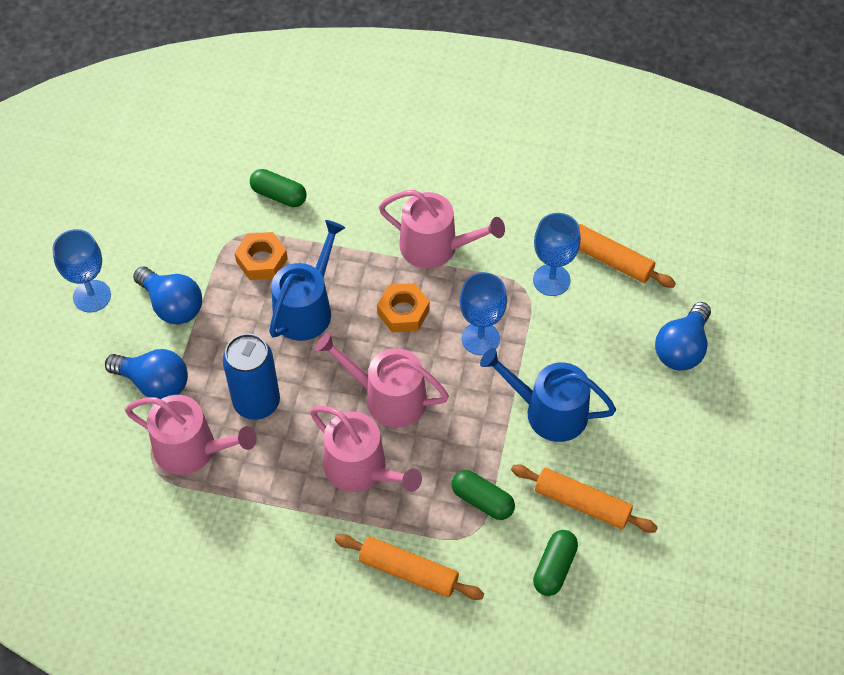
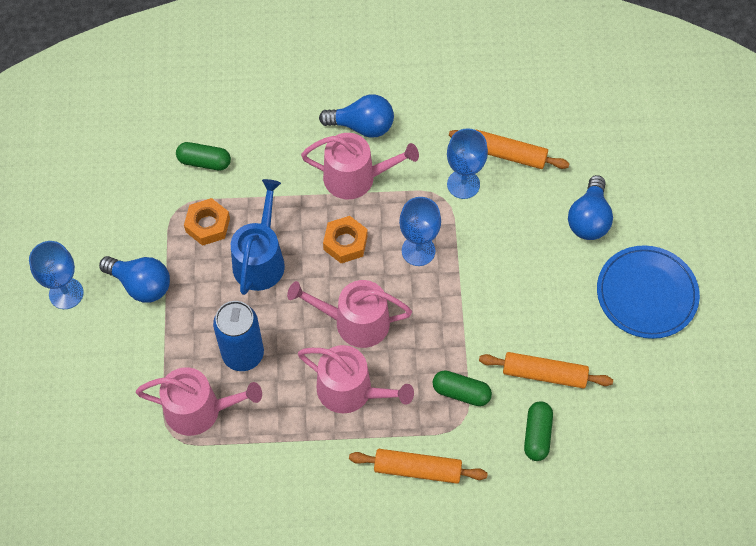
camera: 15 degrees left, 5 degrees up
blue light bulb [105,349,188,399] -> blue light bulb moved to [319,95,394,138]
blue watering can [480,348,616,442] -> none
none -> blue plate [597,245,700,339]

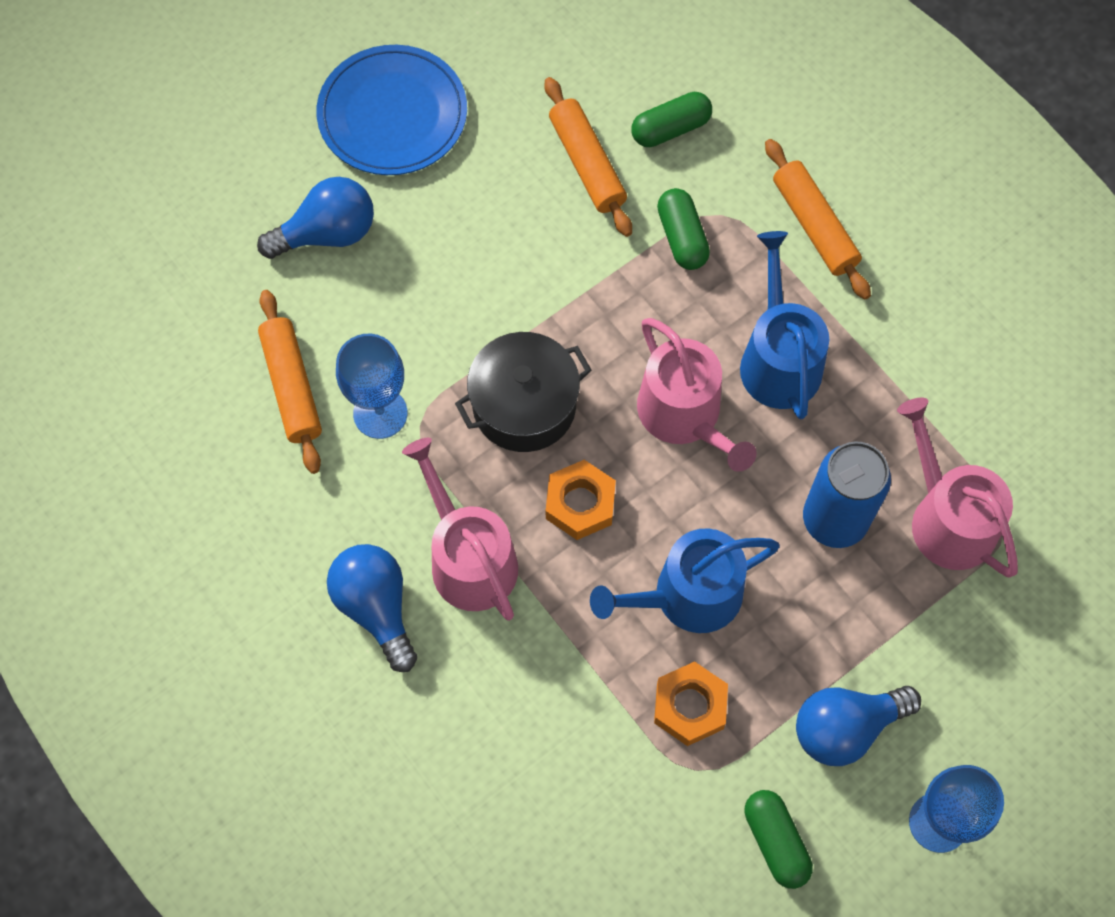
camera: 125 degrees left, 5 degrees up
blue light bulb [99,256,170,303] -> blue light bulb turned 105 degrees counterclockwise [796,686,921,766]
green capsule [176,142,231,171] -> green capsule moved to [745,790,813,889]
pink watering can [298,345,414,413] -> blue watering can [740,231,829,419]
blue goblet [399,197,441,266] -> black pot [455,332,592,452]

